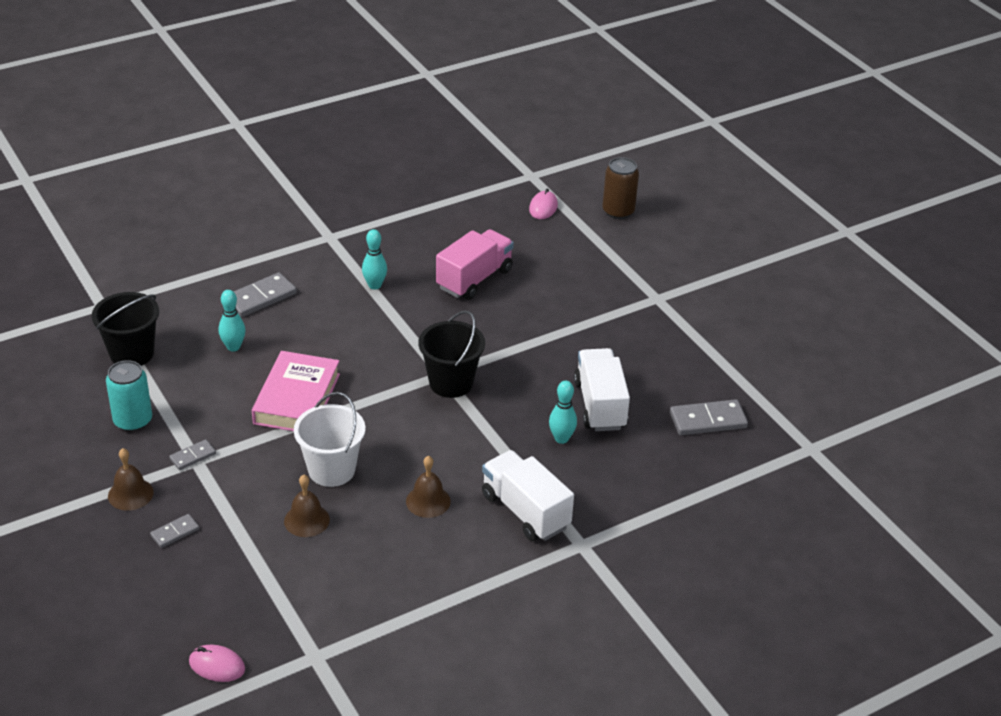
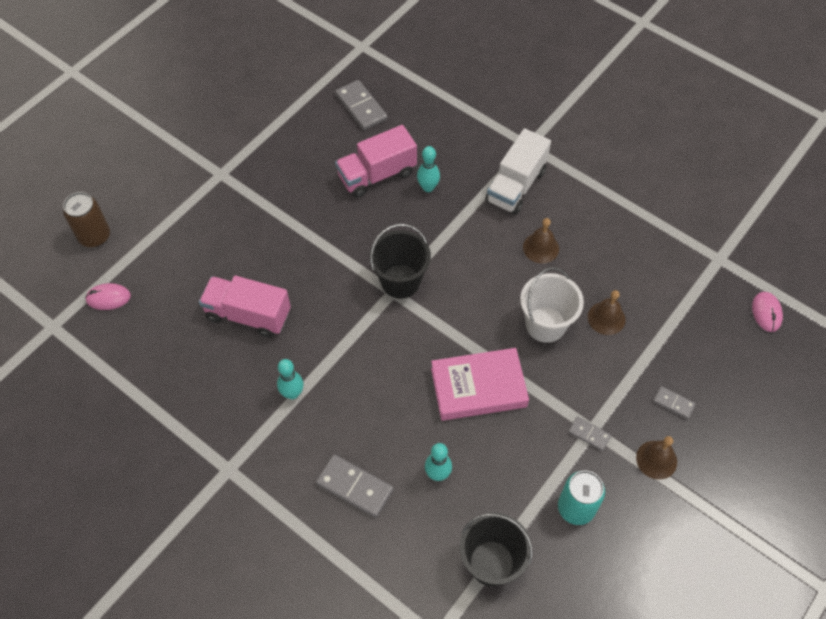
camera: 110 degrees left, 20 degrees up
white truck [574,348,630,431] -> pink truck [335,125,417,198]

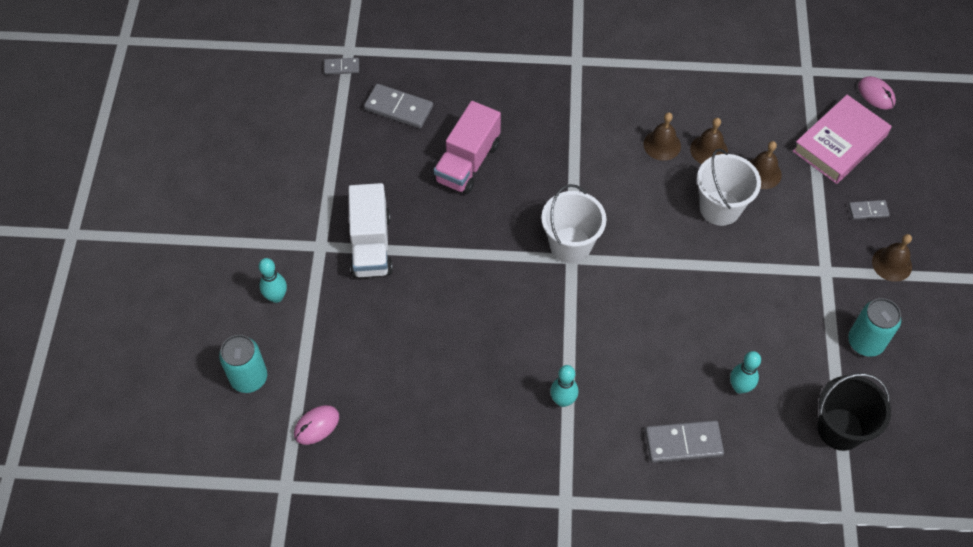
camera: 35 degrees left, 0 degrees up
brown can [63,192,110,247] -> turquoise can [219,335,267,393]
pink truck [199,276,291,338] -> none
black bucket [370,224,431,299] -> white bucket [541,184,607,263]
turquoise bowling pin [417,146,440,192] -> turquoise bowling pin moved to [259,258,287,303]
pink book [431,348,529,421] -> pink book moved to [792,95,892,184]
white truck [486,129,551,214] -> white truck moved to [348,183,393,278]
grey domino [568,417,611,451] -> grey domino moved to [324,58,359,75]
none -> brown bell [690,118,728,164]

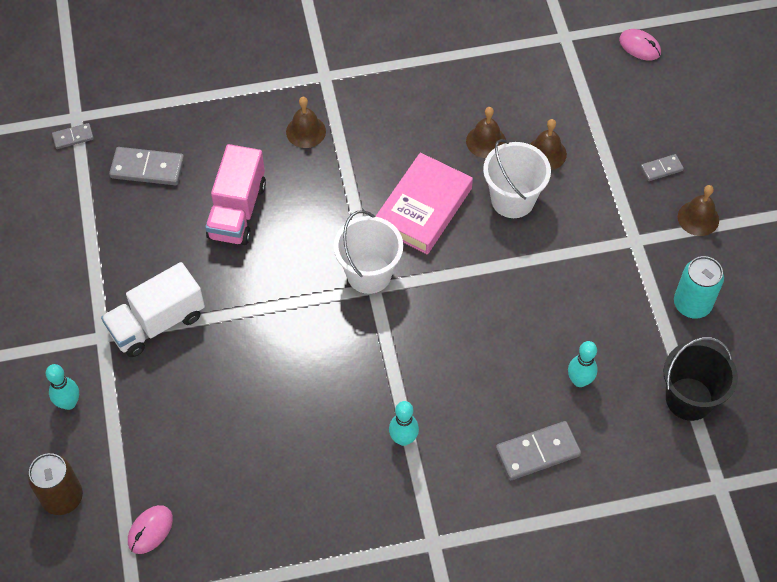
camera: 15 degrees left, 0 degrees up
turquoise can [219,335,267,393] -> brown can [28,453,83,515]
white truck [348,183,393,278] -> white truck turned 75 degrees clockwise [101,262,205,357]
brown bell [643,112,681,161] -> brown bell moved to [286,97,326,148]
pink book [792,95,892,184] -> pink book moved to [376,153,473,254]

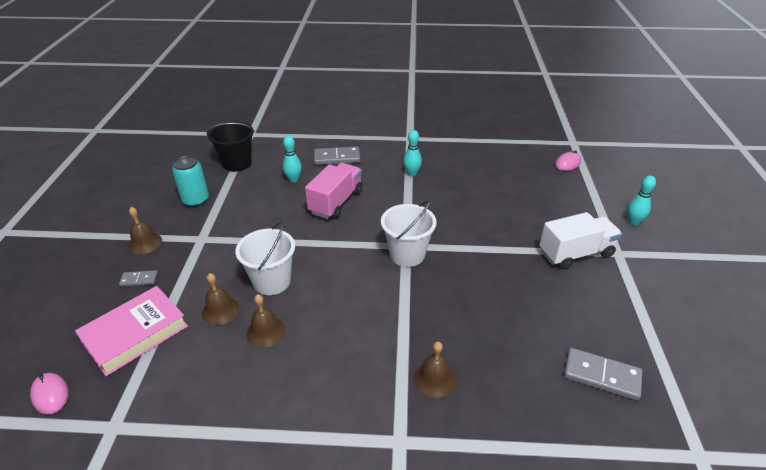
camera: 165 degrees left, 20 degrees down
brown can [28,453,83,515] -> none
grey domino [52,123,94,149] -> none
pink truck [205,144,266,245] -> pink truck moved to [305,163,363,219]
pink book [376,153,473,254] -> pink book moved to [75,286,188,376]

